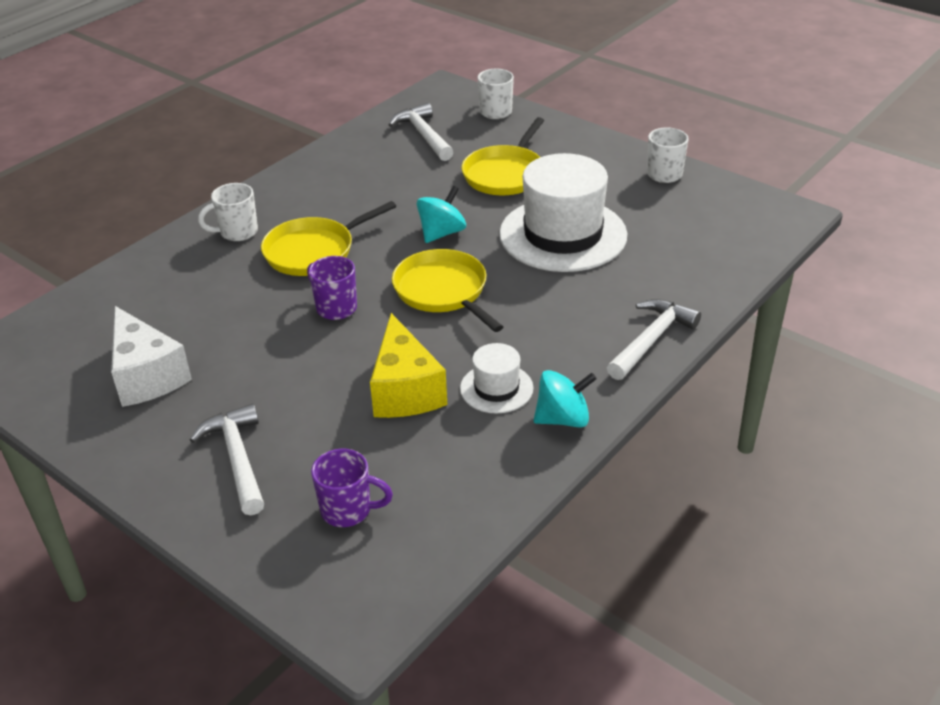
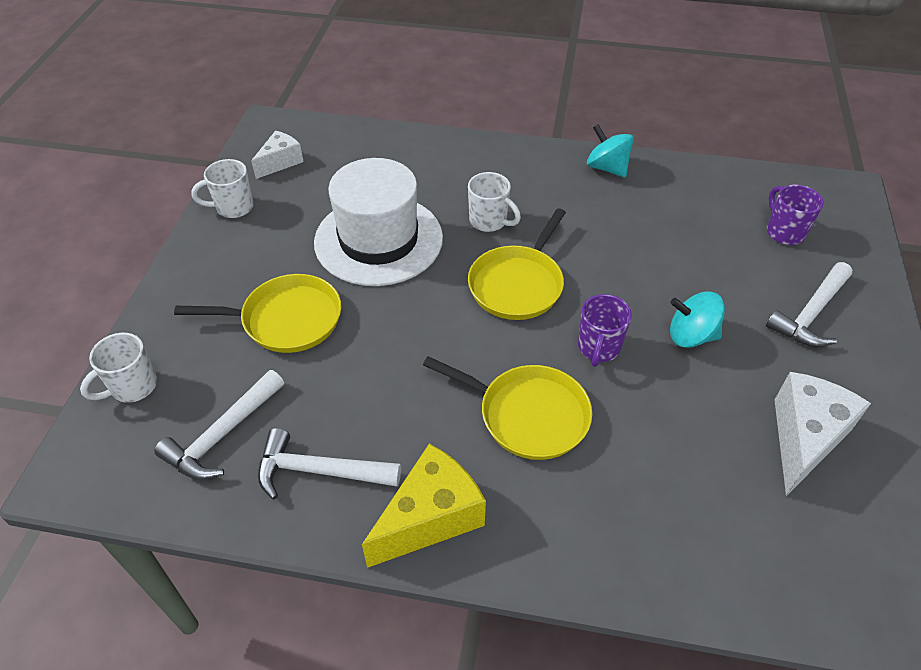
camera: 120 degrees left, 10 degrees up
white mug [198,183,258,241] -> white mug moved to [468,172,521,232]
yellow cheese [370,313,447,418] -> yellow cheese moved to [362,444,486,568]
turquoise spinning top [416,186,466,243] -> turquoise spinning top moved to [670,292,725,348]
white hat [460,343,533,414] -> none
white hammer [607,299,701,380] -> white hammer moved to [258,428,401,500]
none -> white cheese [251,131,304,179]

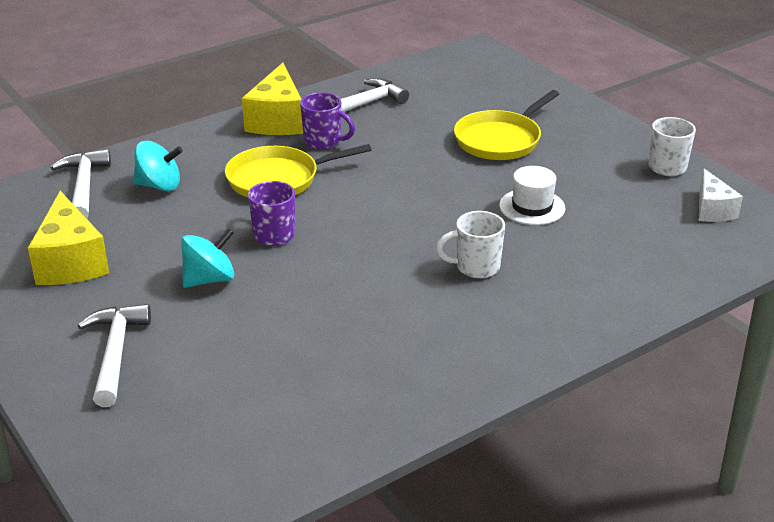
camera: 135 degrees right, 15 degrees down
white mug [80,333,157,403] -> none
white hammer [154,370,284,480] -> white hammer moved to [51,149,111,219]
white hat [314,158,443,286] -> white hat [499,166,566,225], size x0.49
yellow pan [468,208,566,320] -> none
turquoise spinning top [587,124,634,178] -> turquoise spinning top moved to [133,140,183,191]
purple mug [767,185,824,245] -> purple mug moved to [300,92,355,150]
white cheese [775,372,871,496] -> yellow cheese [28,191,109,285]

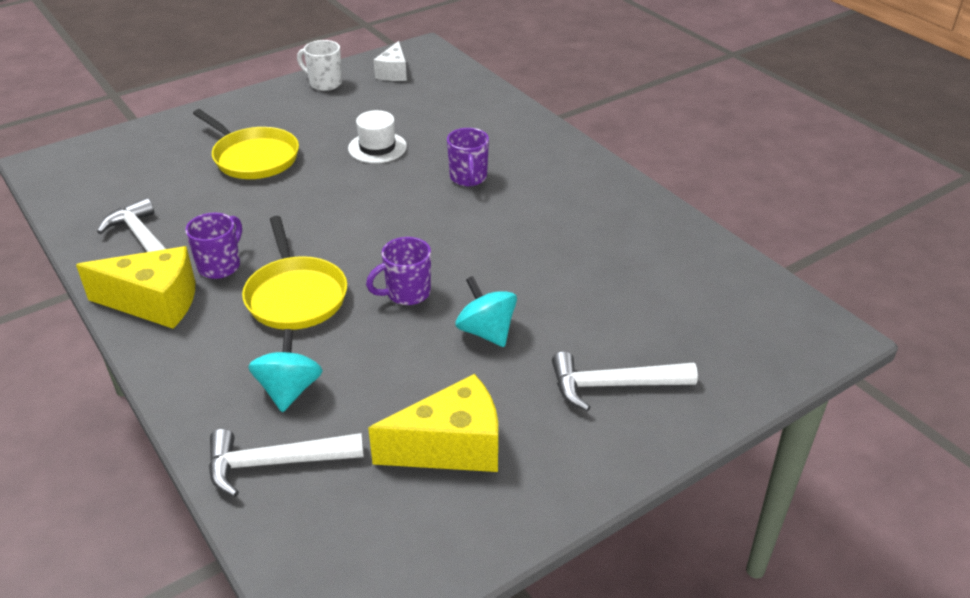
camera: 90 degrees left, 5 degrees up
white mug [436,211,505,278] -> purple mug [447,128,489,186]
white cheese [699,169,743,222] -> white cheese turned 105 degrees clockwise [374,41,407,81]

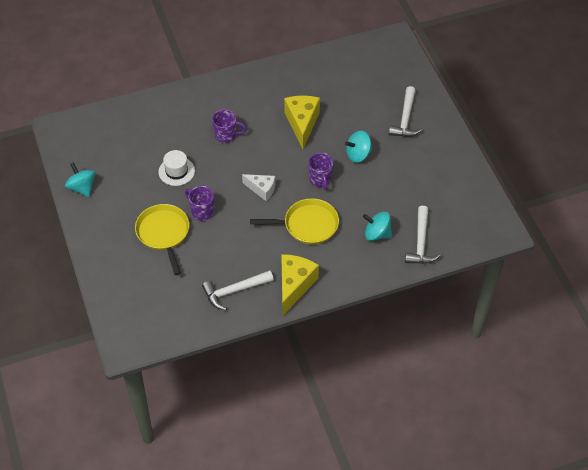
camera: 75 degrees left, 15 degrees up
purple mug [185,213,242,279] -> purple mug moved to [185,186,214,221]
yellow pan [193,109,299,179] -> yellow pan turned 75 degrees counterclockwise [135,204,189,275]
white mug [297,40,342,91] -> turquoise spinning top [65,162,95,197]
yellow cheese [368,374,498,472] -> yellow cheese moved to [284,96,320,149]
white cheese [374,41,407,81] -> white cheese moved to [242,174,275,201]

